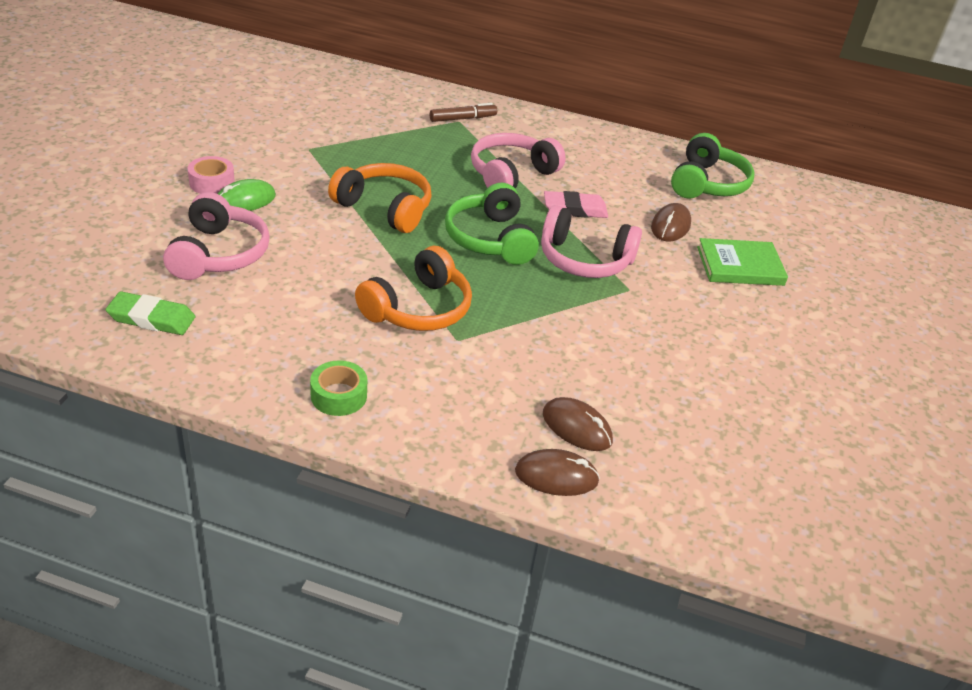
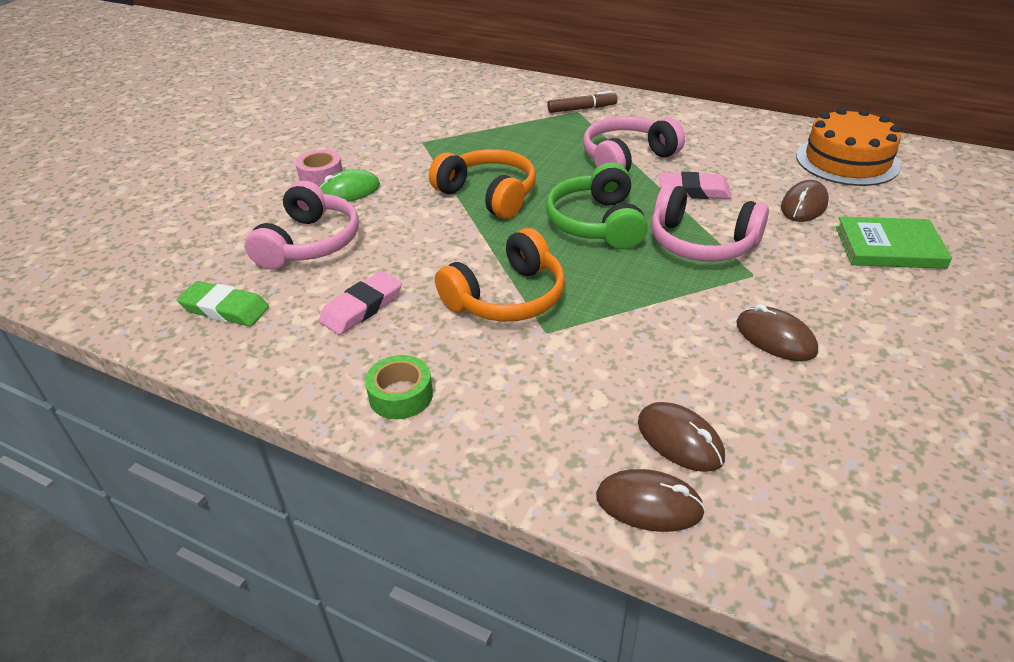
camera: 15 degrees right, 0 degrees up
green headphones [671,133,755,199] -> orange cake [796,108,901,186]
none -> pink eraser [319,271,402,335]
none -> brown mouse [737,304,818,361]

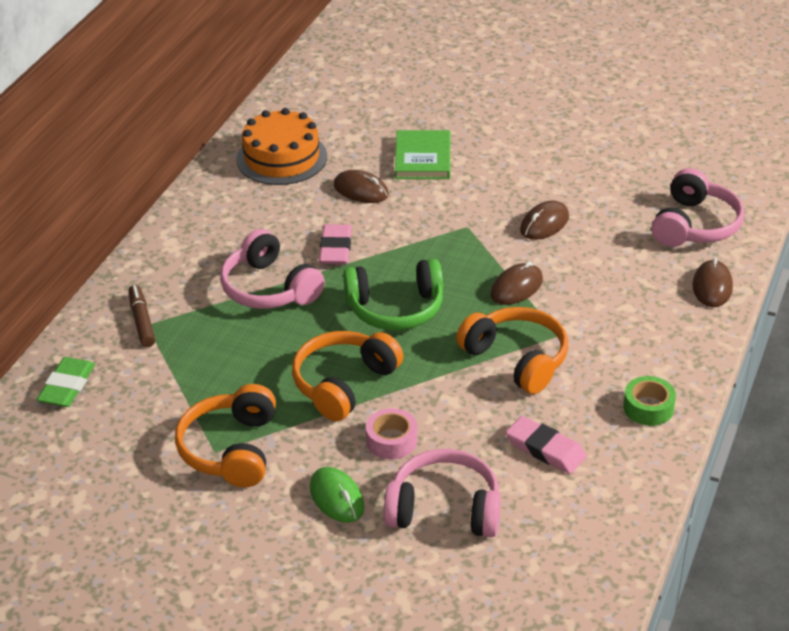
camera: 95 degrees left, 0 degrees up
green eraser [177,281,269,326] -> green eraser moved to [37,357,95,407]
pink tape [296,150,343,186] -> pink tape moved to [366,408,417,459]
brown mouse [638,402,725,472] -> brown mouse moved to [490,261,543,305]
pink headphones [651,183,769,262] -> pink headphones moved to [652,168,744,247]
none -> orange headphones [175,384,276,487]

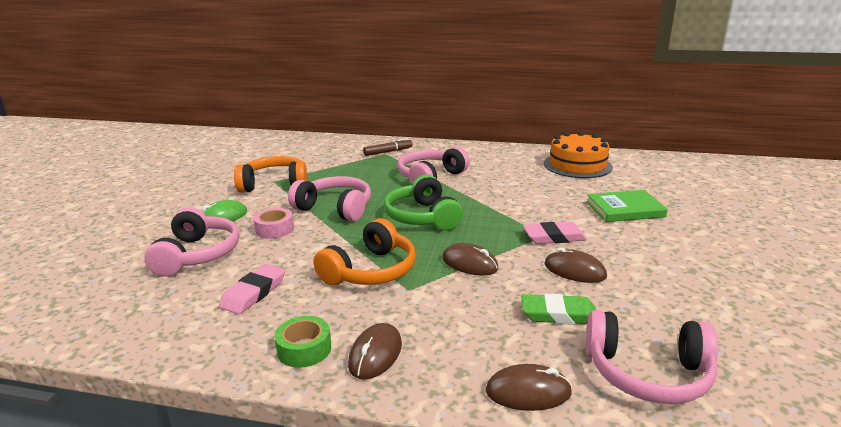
camera: 80 degrees right, 15 degrees down
green eraser [37,357,95,407] -> green eraser moved to [521,294,596,325]
orange headphones [292,331,403,421] -> pink headphones [288,176,371,222]
pink eraser [319,224,352,264] -> pink eraser moved to [523,222,587,244]
brown mouse [334,170,389,203] -> brown mouse moved to [348,323,402,380]

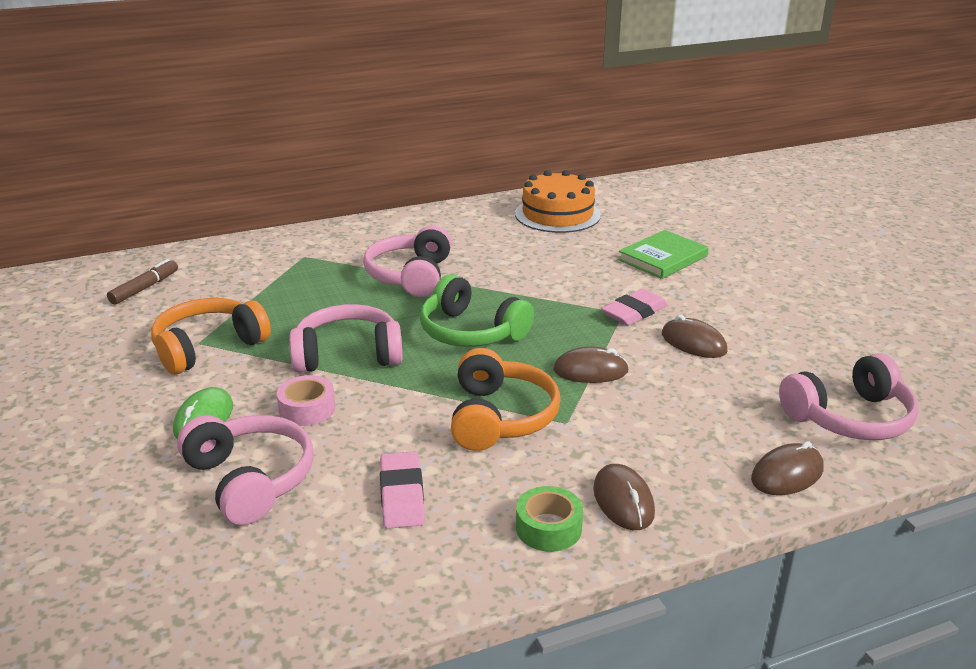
camera: 35 degrees left, 5 degrees up
brown marker [363,138,413,156] -> brown marker moved to [107,259,178,305]
green eraser [521,294,596,325] -> none
brown mouse [544,247,607,283] -> brown mouse turned 45 degrees clockwise [662,315,728,358]

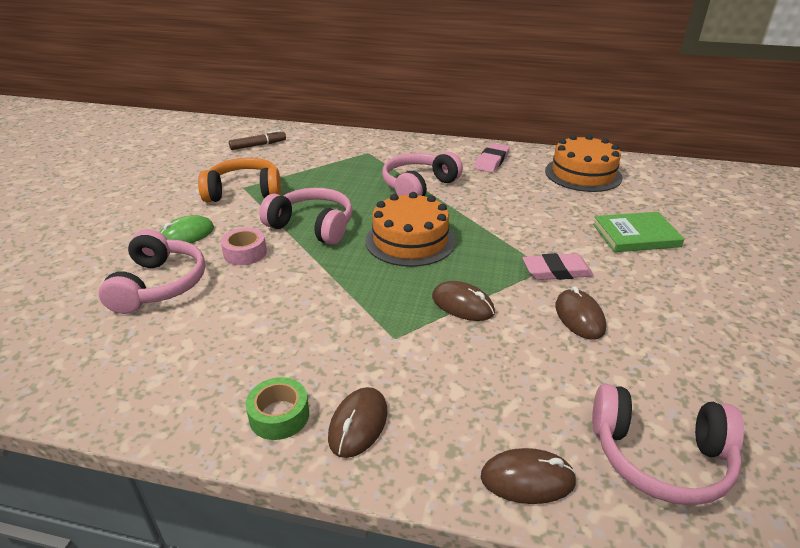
camera: 35 degrees right, 5 degrees up
pink eraser [380,451,425,529] -> pink eraser moved to [474,143,510,173]
green headphones [420,274,534,347] -> orange cake [365,192,456,267]
orange headphones [451,348,561,451] -> none

